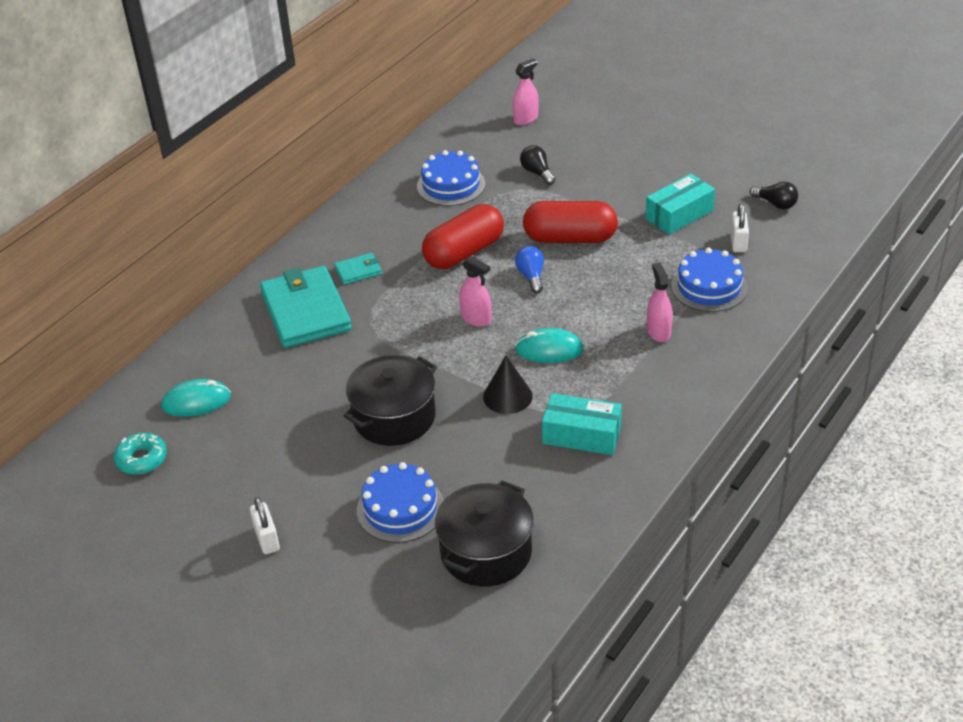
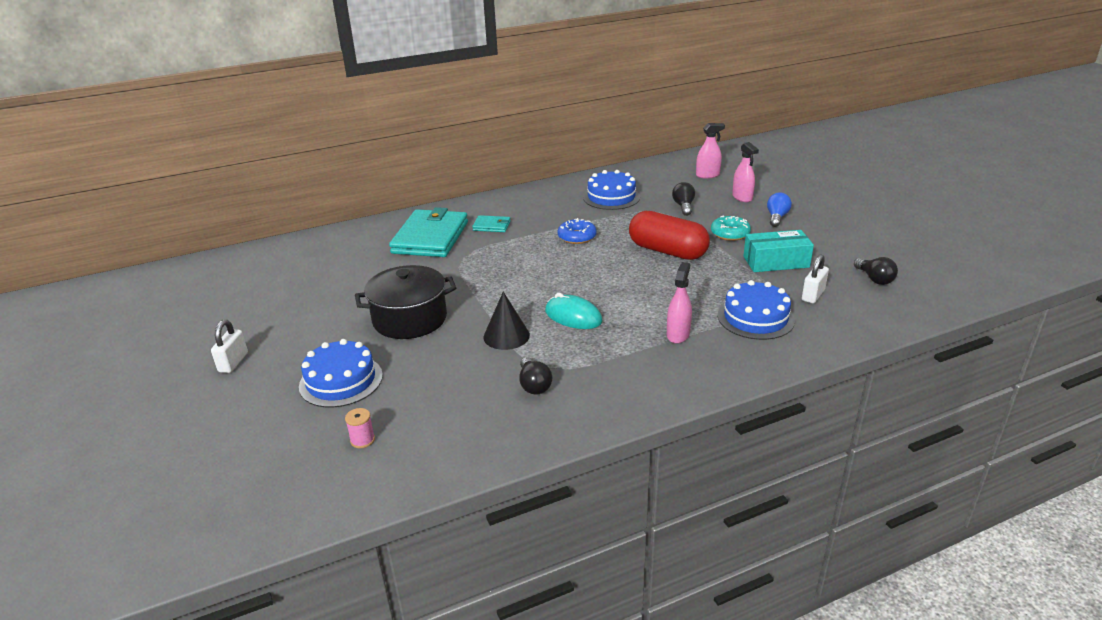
camera: 30 degrees right, 10 degrees down
turquoise donut [114,433,167,475] -> turquoise donut moved to [711,215,751,241]
turquoise mouse [161,379,231,417] -> none
red capsule [422,204,504,269] -> blue donut [558,218,597,244]
black pot [435,481,534,587] -> pink spool [345,408,375,448]
pink spray bottle [459,256,492,327] -> pink spray bottle moved to [732,142,759,202]
blue light bulb [515,246,544,293] -> blue light bulb moved to [767,192,792,227]
turquoise box [542,393,622,455] -> black light bulb [519,357,552,395]

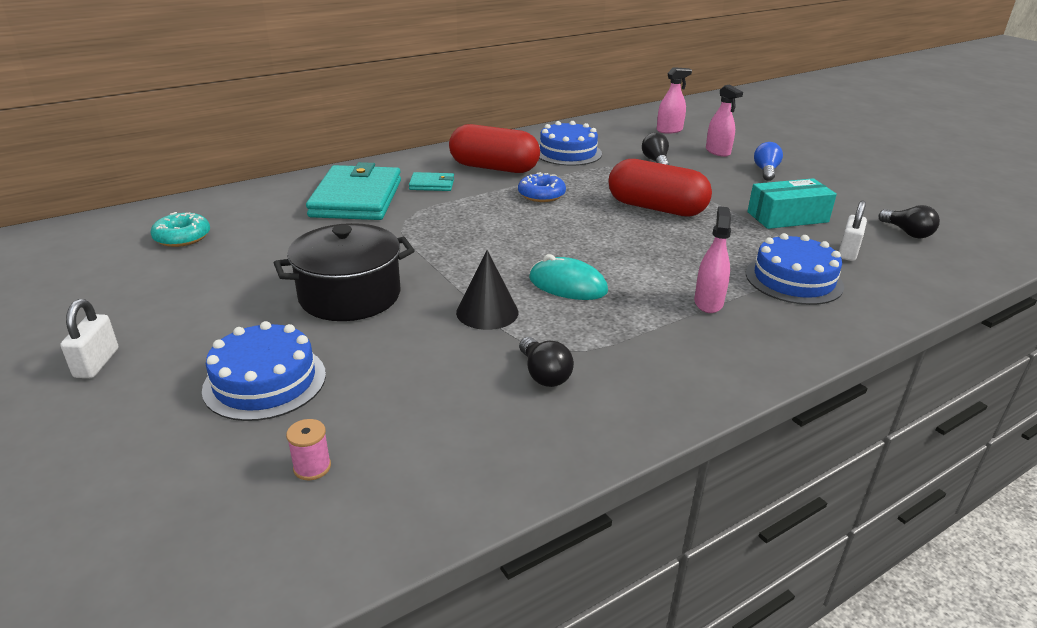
camera: 10 degrees left, 0 degrees up
turquoise donut [711,215,751,241] -> turquoise donut moved to [150,212,210,247]
none -> red capsule [449,124,540,173]

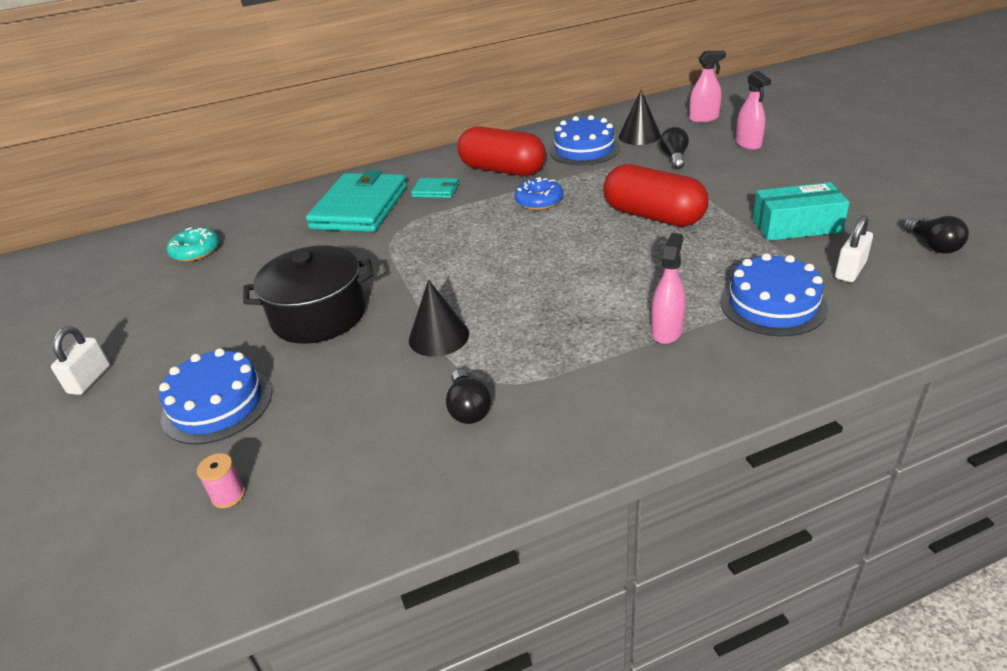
camera: 15 degrees right, 5 degrees up
turquoise mouse [529,254,608,300] -> none
blue light bulb [754,142,783,181] -> none
none -> black cone [619,90,661,145]

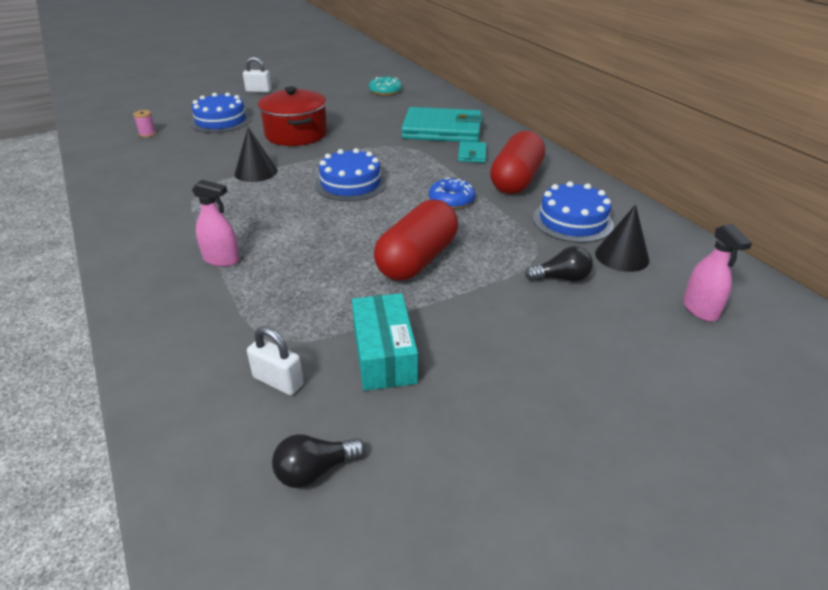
camera: 80 degrees right, 0 degrees up
black pot [243,245,374,344] -> red pot [258,87,327,146]
black light bulb [446,369,491,424] -> none
blue cake [720,253,828,336] -> blue cake moved to [315,148,387,201]
pink spray bottle [736,71,771,150] -> none

